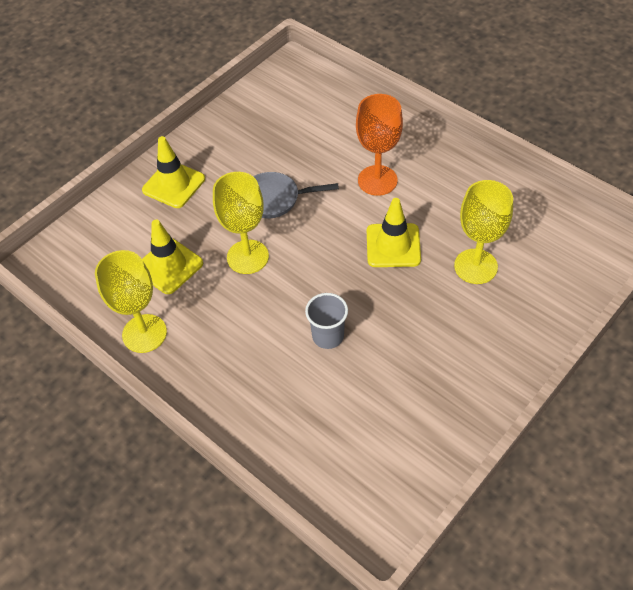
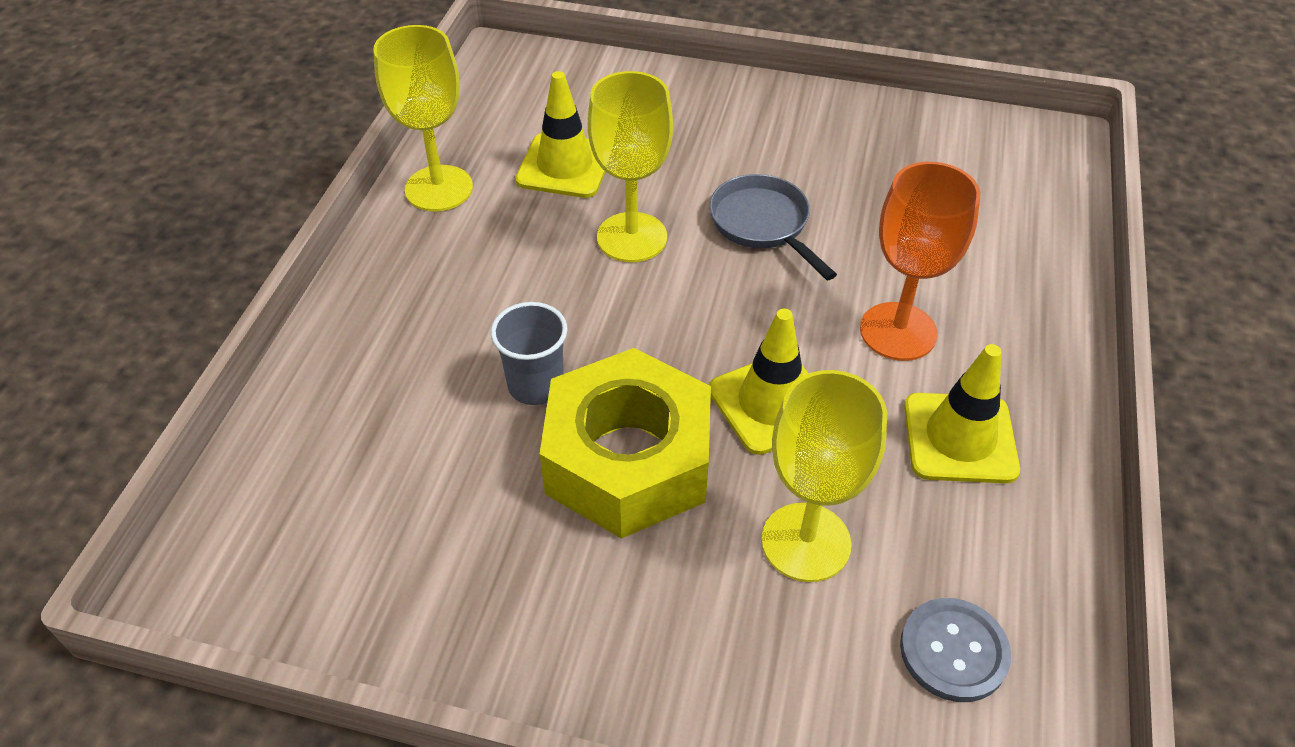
camera: 60 degrees right, 5 degrees down
yellow traffic cone [142,136,205,208] -> yellow traffic cone moved to [904,344,1020,483]
none -> yellow nut [540,348,711,539]
none -> grey button [900,598,1011,702]

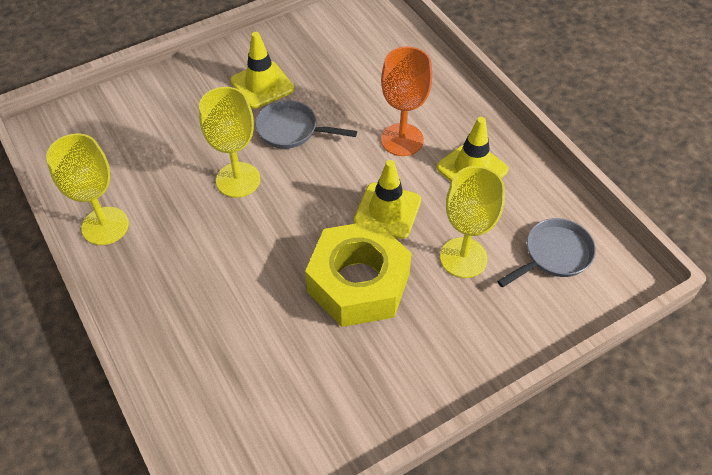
camera: 45 degrees left, 5 degrees up
grey cup [491,302,568,405] -> none
yellow traffic cone [515,71,605,198] -> yellow traffic cone moved to [231,32,294,109]
grey button [900,598,1011,702] -> grey pan [497,218,596,287]

